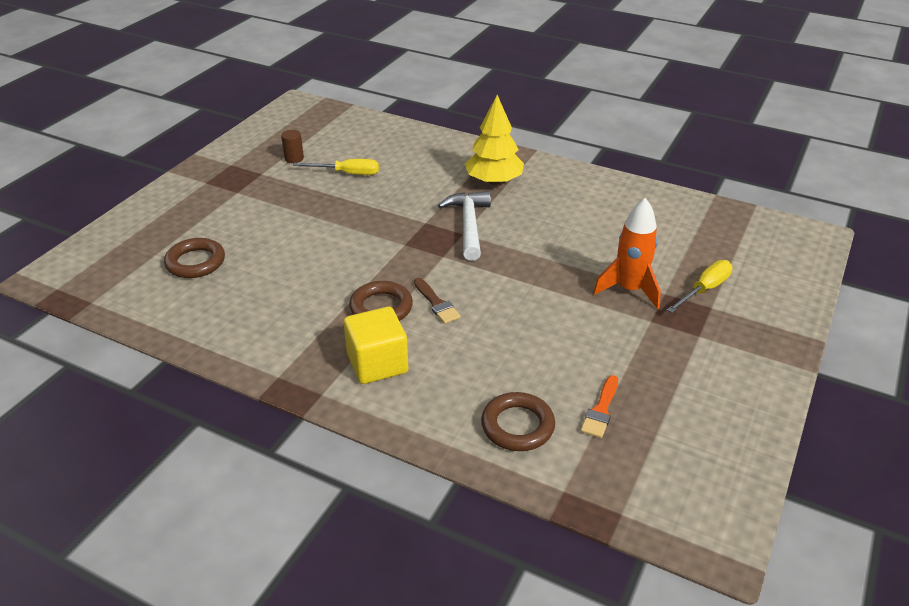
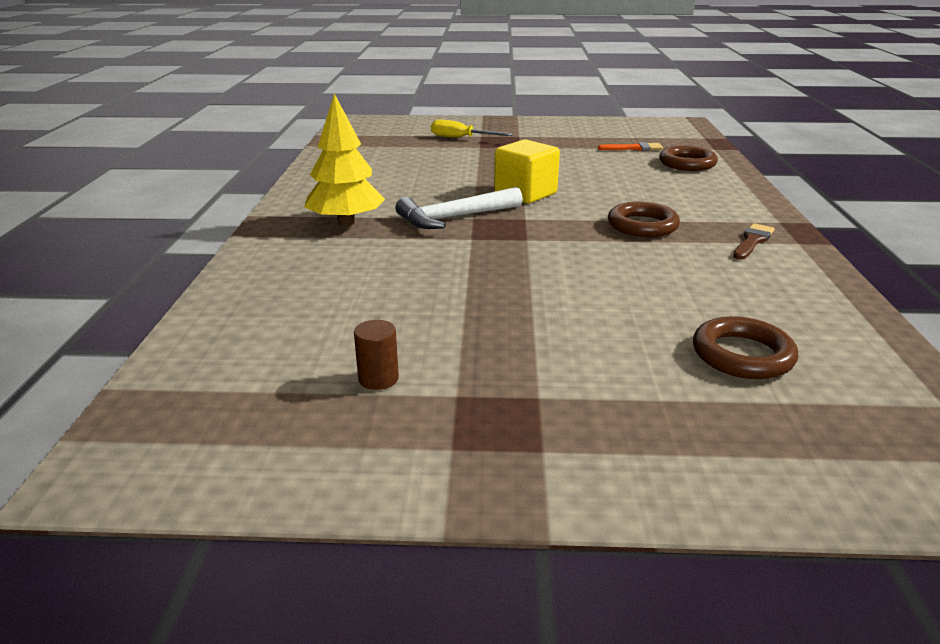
camera: 115 degrees left, 10 degrees down
yellow screwdriver [293,159,379,175] -> none
yellow cube [344,307,408,384] -> yellow cube moved to [494,139,560,203]
brown brush [414,278,461,324] -> brown brush moved to [733,223,775,260]
orange rocket [593,198,661,309] -> none

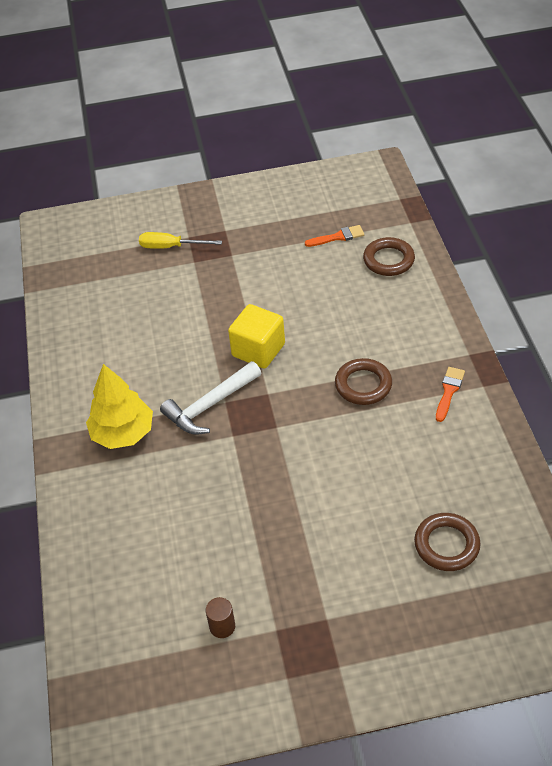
camera: 10 degrees left, 20 degrees up
brown brush [733,223,775,260] -> orange brush [436,367,465,422]

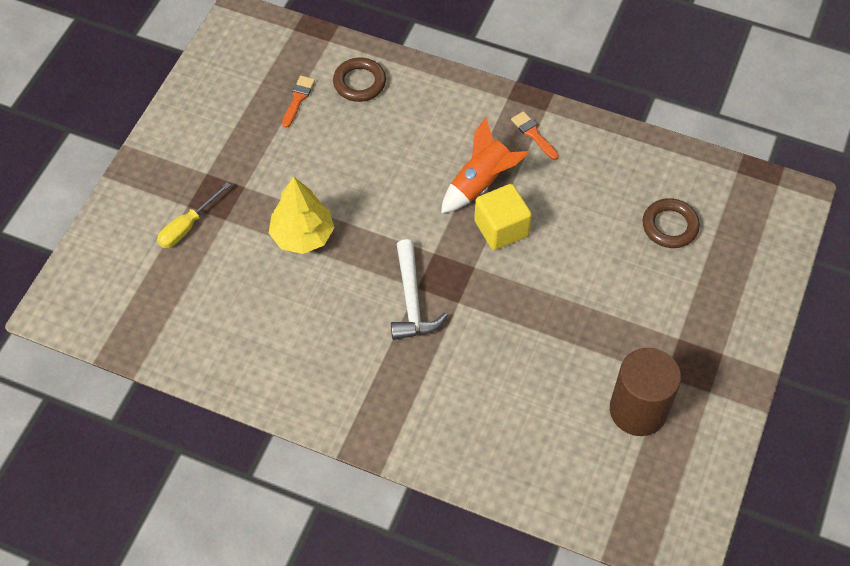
camera: 60 degrees left, 10 degrees up
yellow tree [86,364,153,449] -> yellow tree moved to [269,176,335,254]
brown cylinder [206,597,235,638] -> brown cylinder [610,348,681,436], size x2.44
yellow cube [228,304,285,369] -> yellow cube moved to [474,184,532,250]
brown ring [335,358,392,405] -> orange rocket [441,117,529,213]

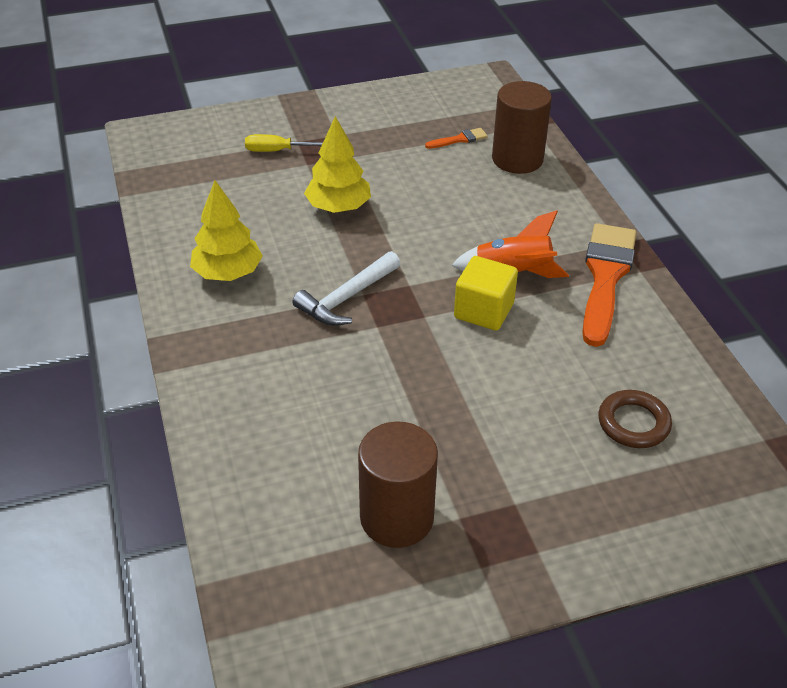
camera: 50 degrees right, 15 degrees down
brown ring [333,57,386,102] -> brown cylinder [492,81,552,174]
orange brush [511,111,559,160] -> orange brush [582,223,636,347], size x2.33
none -> yellow tree [190,180,263,281]

